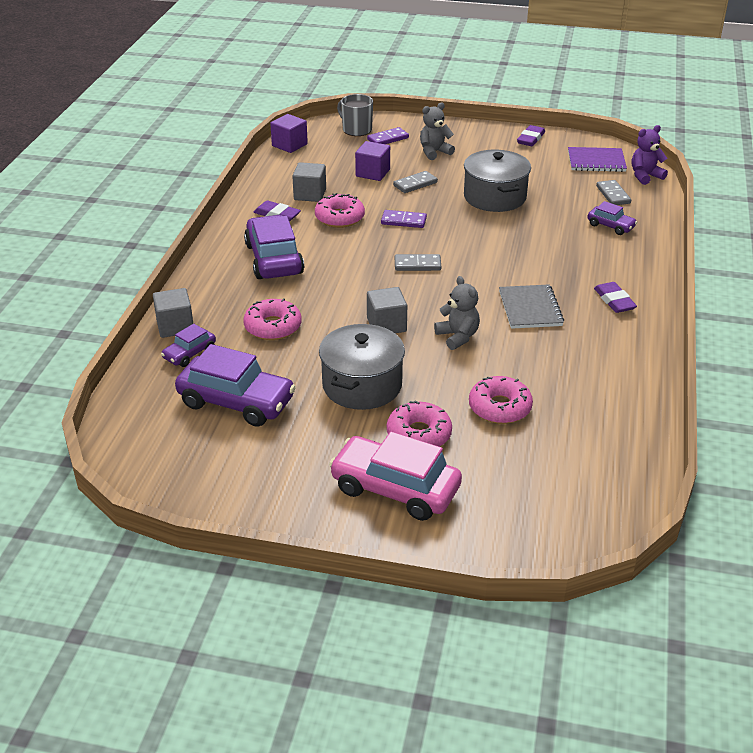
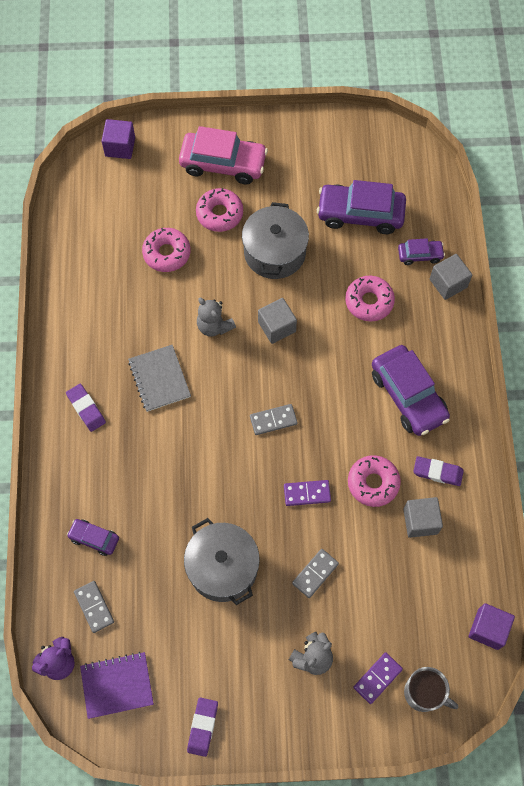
camera: 165 degrees right, 30 degrees up
purple car [161,324,216,367] -> purple car turned 60 degrees clockwise [398,238,445,265]
purple cube [355,141,390,181] -> purple cube moved to [102,119,135,159]

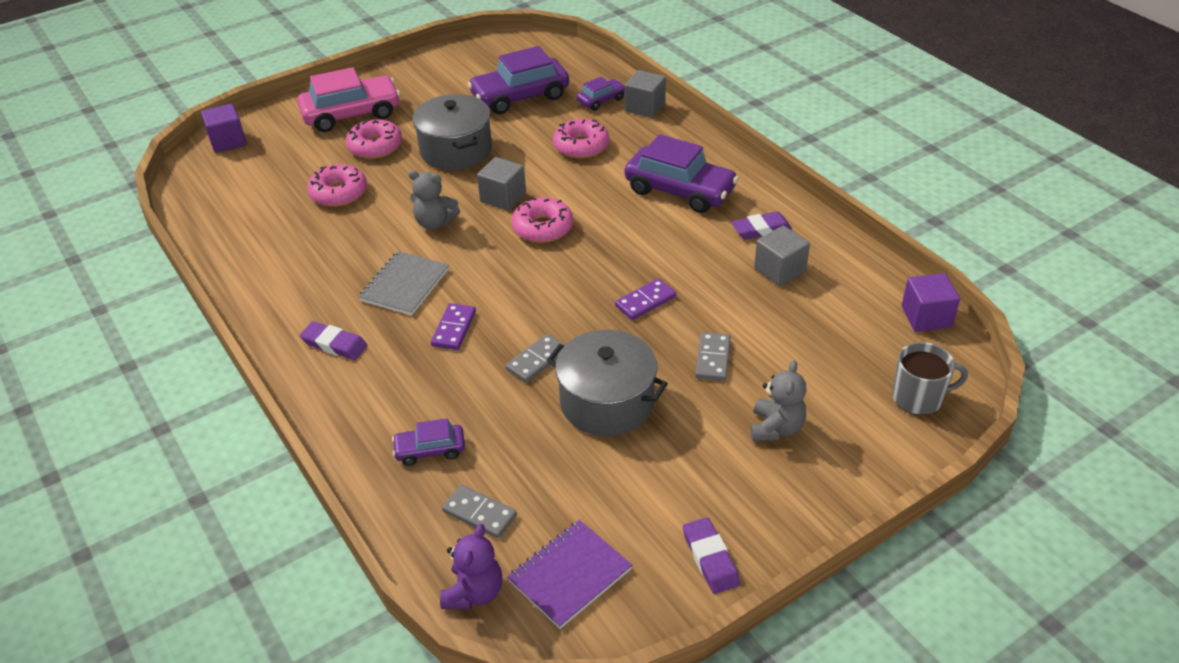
camera: 30 degrees left, 25 degrees down
grey notebook [128,345,191,412] -> grey notebook turned 75 degrees clockwise [358,251,449,316]
grey domino [250,404,298,435] -> grey domino moved to [505,334,565,383]
pink donut [348,455,401,507] -> pink donut moved to [511,197,573,243]
purple domino [353,652,403,704] -> purple domino moved to [431,303,476,350]

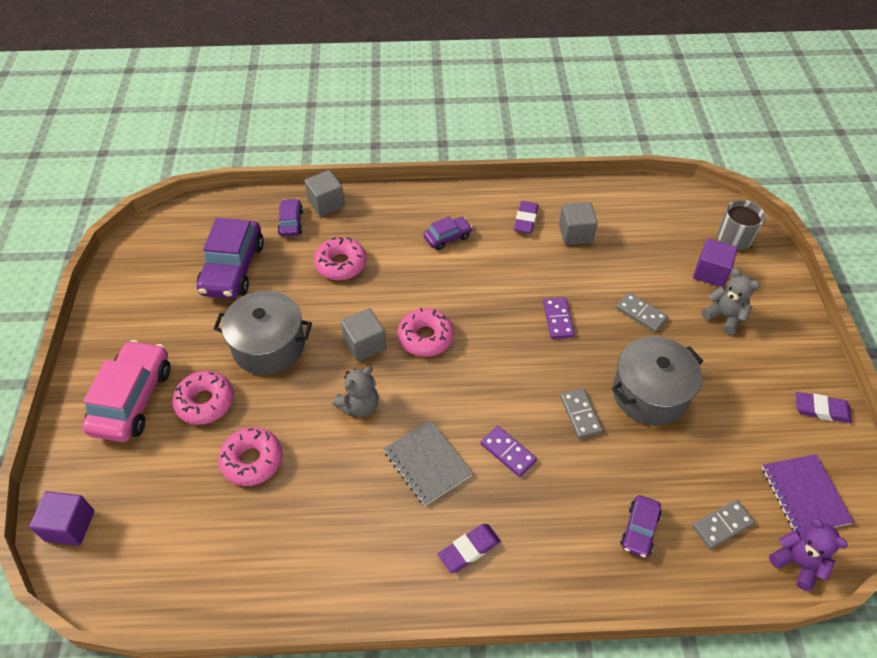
camera: 60 degrees left, 10 degrees up
purple car [625,134,739,213] -> purple car [424,216,472,250], size x0.51
purple cube [902,273,960,332] -> purple cube moved to [693,238,738,287]

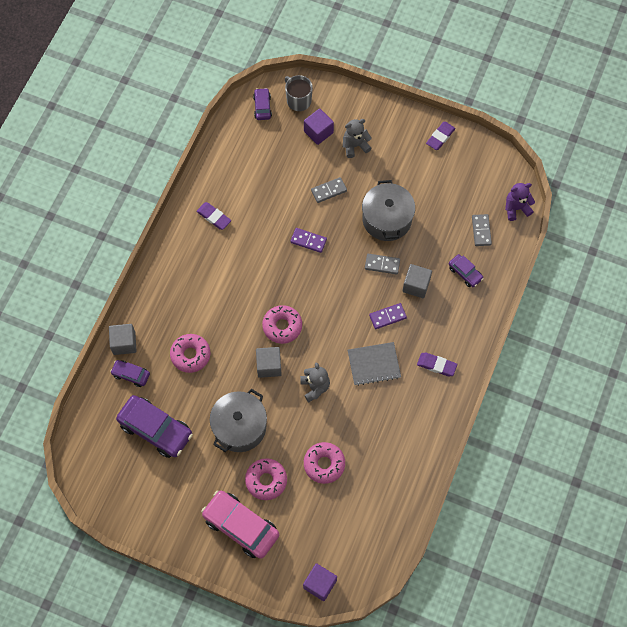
camera: 65 degrees left, 15 degrees up
purple car [424,216,472,250] -> purple car moved to [253,88,272,120]
purple eraser [437,524,501,573] -> purple eraser turned 60 degrees counterclockwise [417,353,457,376]
grey cube [559,202,598,245] -> grey cube moved to [402,264,432,298]
purple notebook [762,454,854,533] -> none

